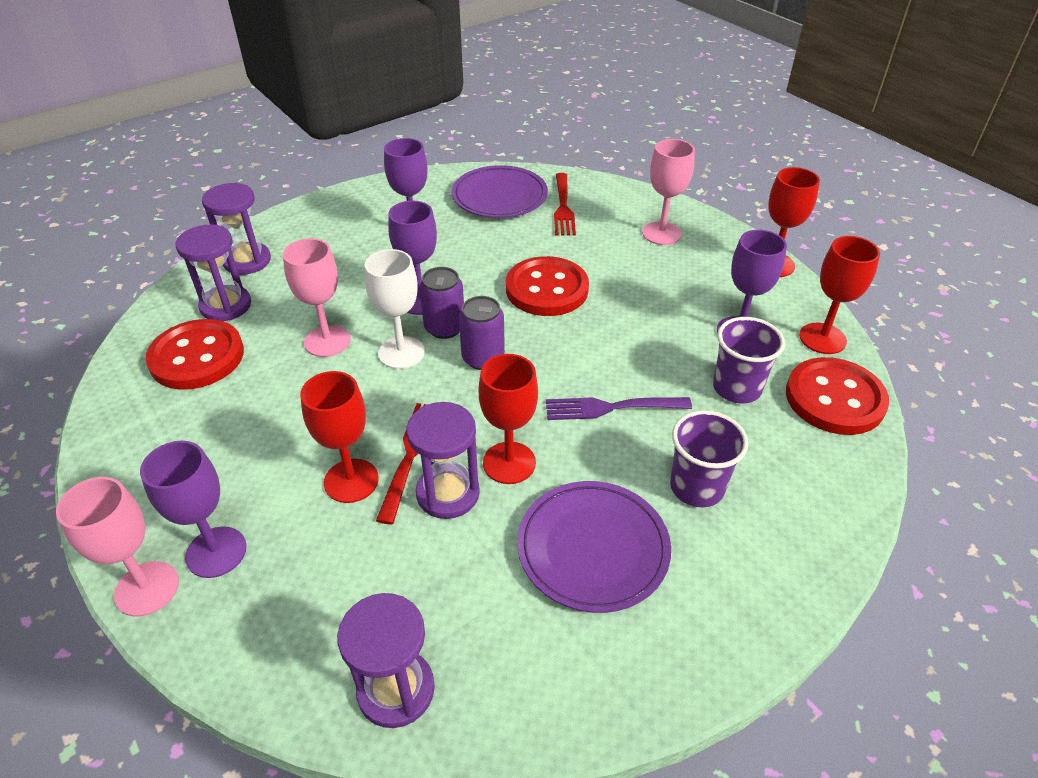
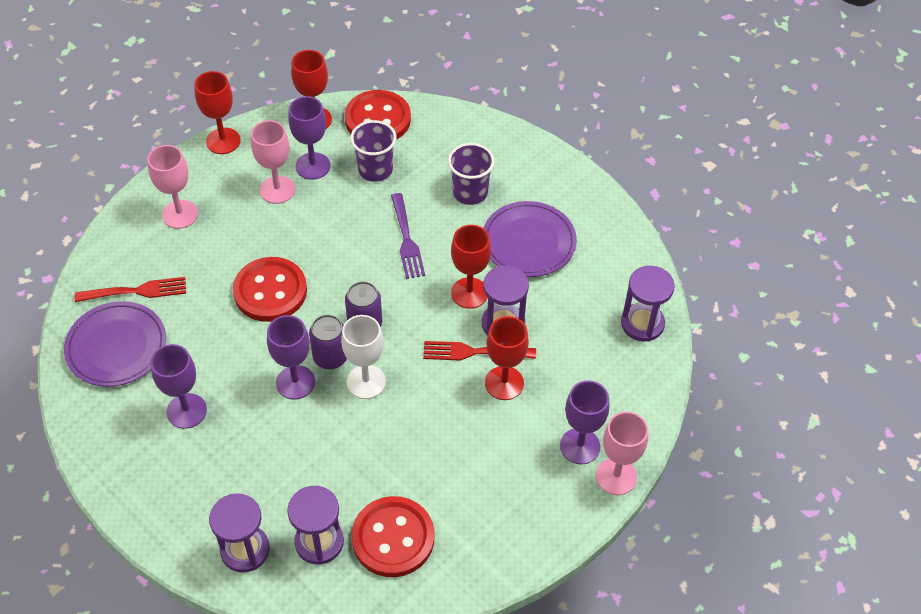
camera: 100 degrees left, 10 degrees up
pink goblet [283,238,351,357] -> pink goblet moved to [251,120,295,204]

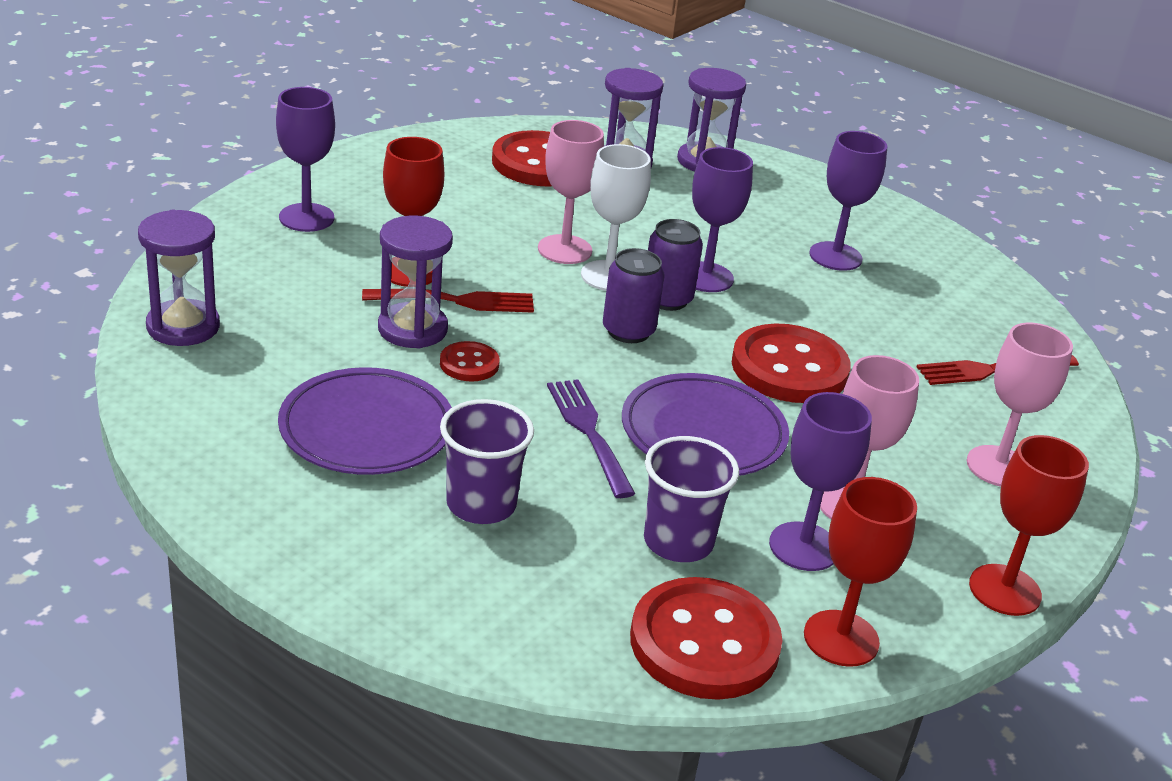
camera: 170 degrees right, 20 degrees down
purple plate [64,301,166,387] -> purple plate moved to [622,373,789,476]
red goblet [451,225,491,309] -> red button [440,341,500,381]
pink goblet [596,411,648,495] -> pink goblet moved to [538,120,604,264]

